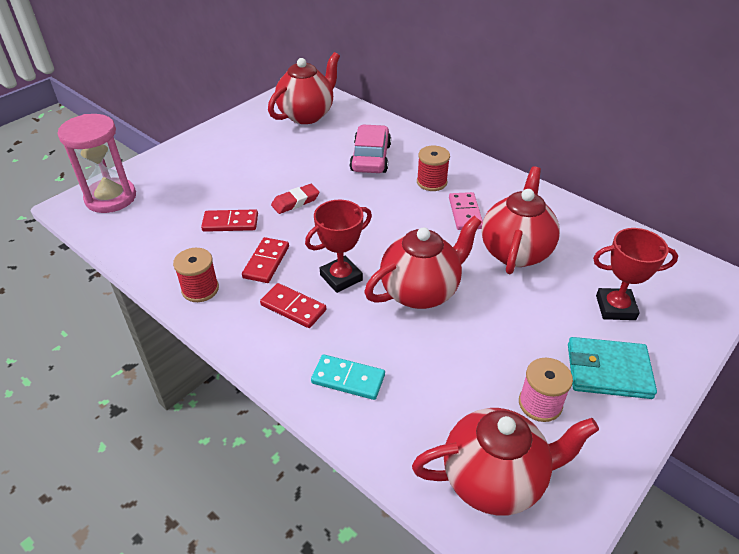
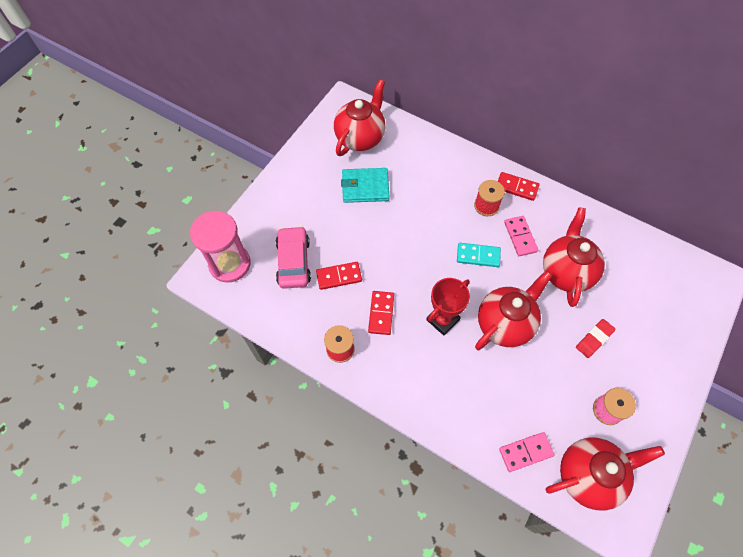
camera: 10 degrees left, 20 degrees up
red domino [260,283,326,328] -> red domino moved to [498,172,539,201]
red eraser [271,184,320,214] -> red eraser moved to [576,319,616,358]
turquoise domino [311,354,385,400] -> turquoise domino moved to [457,243,501,267]
pink car [350,124,391,173] -> pink car moved to [276,226,311,289]
turquoise wallet [568,337,657,399] -> turquoise wallet moved to [341,168,389,203]
red trophy [593,228,678,320] -> none
none -> pink domino [499,432,555,472]

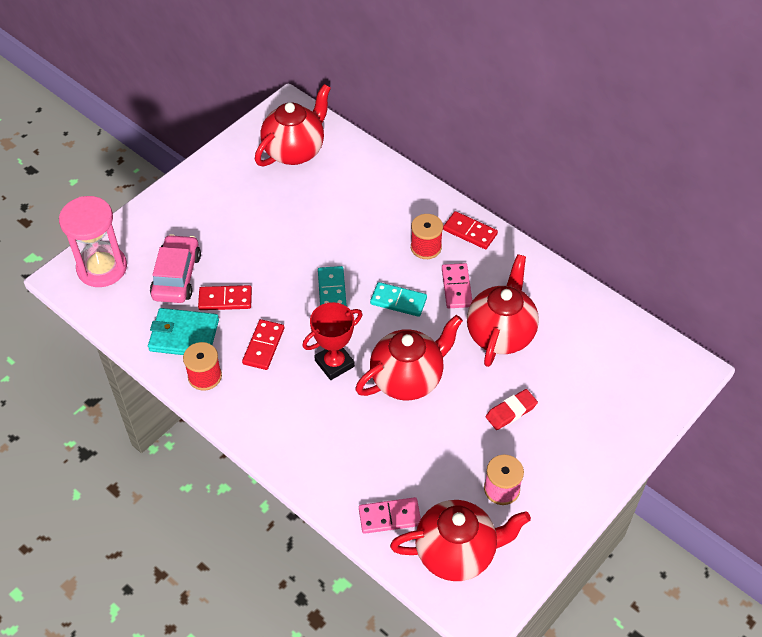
camera: 10 degrees right, 10 degrees down
turquoise wallet [341,168,389,203] -> turquoise wallet moved to [148,308,219,355]
none -> turquoise domino [318,266,347,306]

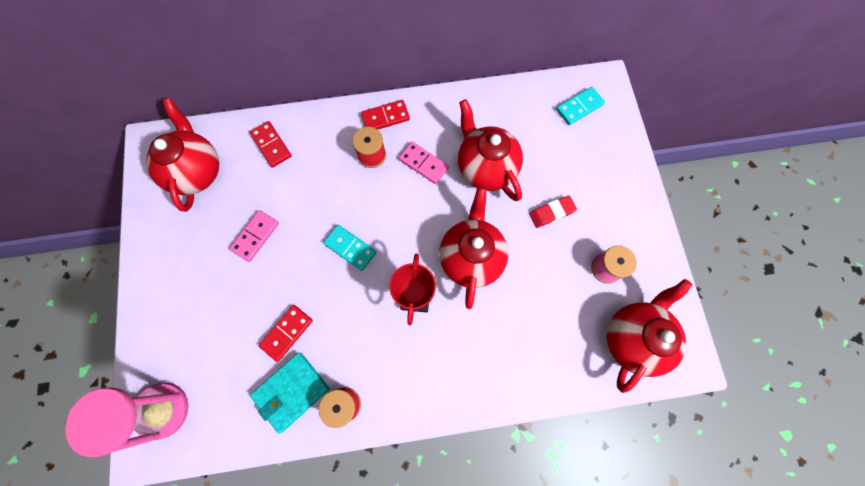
camera: 50 degrees left, 20 degrees up
pink car [150,234,201,303] -> none
red domino [242,319,284,370] -> red domino moved to [250,121,292,167]
pink domino [359,497,421,534] -> pink domino moved to [229,210,279,262]
turquoise domino [370,282,427,317] -> turquoise domino moved to [556,87,605,125]
red eraser [486,389,538,430] -> red eraser turned 60 degrees clockwise [529,196,577,228]

